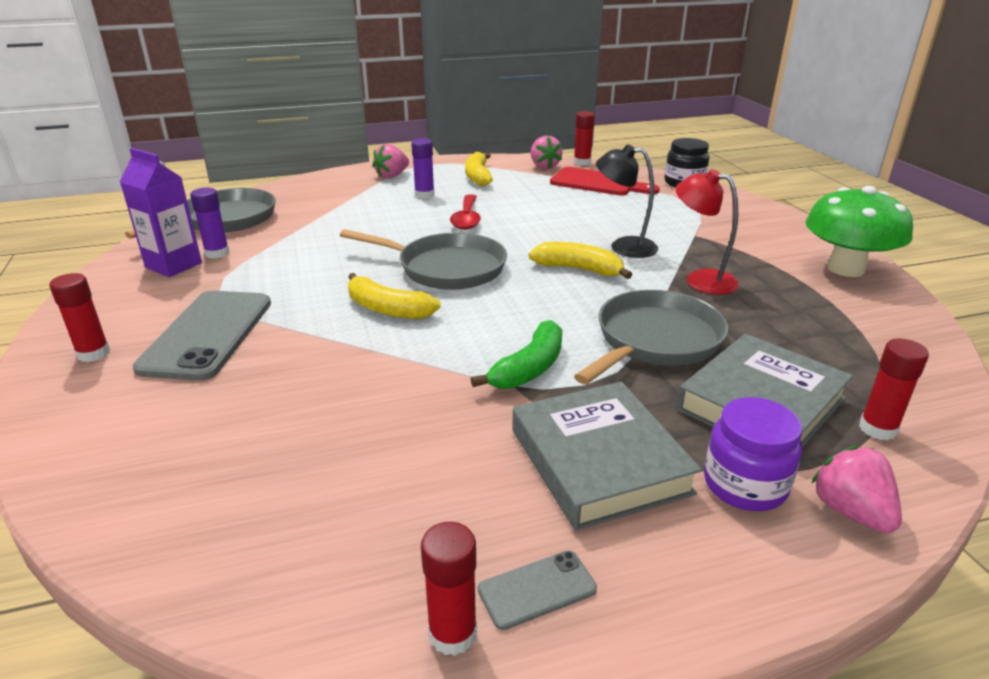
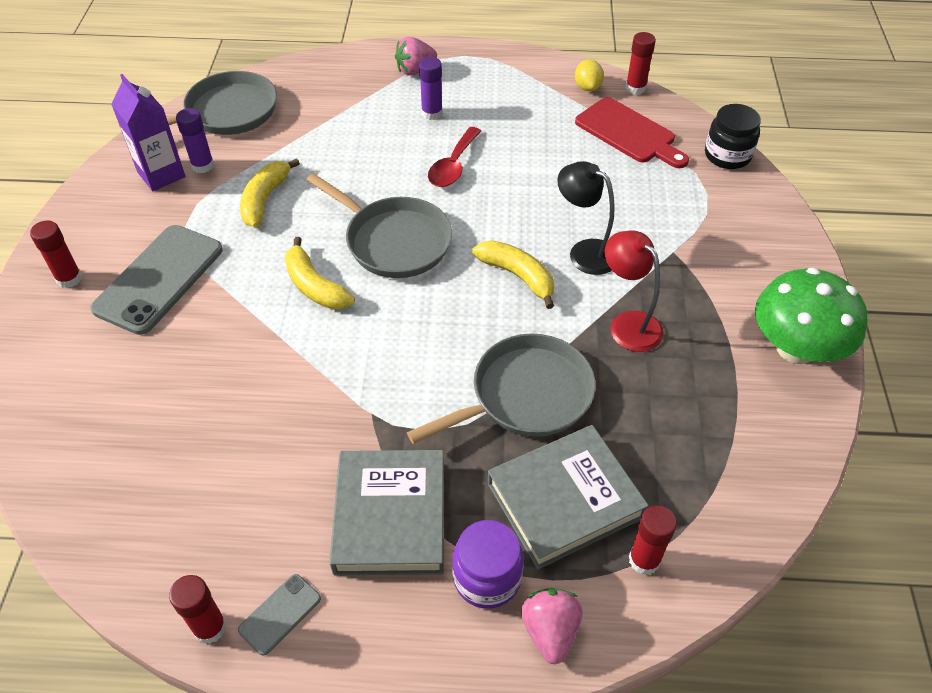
camera: 20 degrees right, 20 degrees up
yellow banana [465,152,493,186] -> yellow banana moved to [240,158,300,227]
green banana [471,320,562,389] -> none
grey phone [478,551,597,630] -> grey phone turned 45 degrees counterclockwise [238,574,321,656]
pink strawberry [531,136,563,169] -> yellow lemon [575,59,604,91]

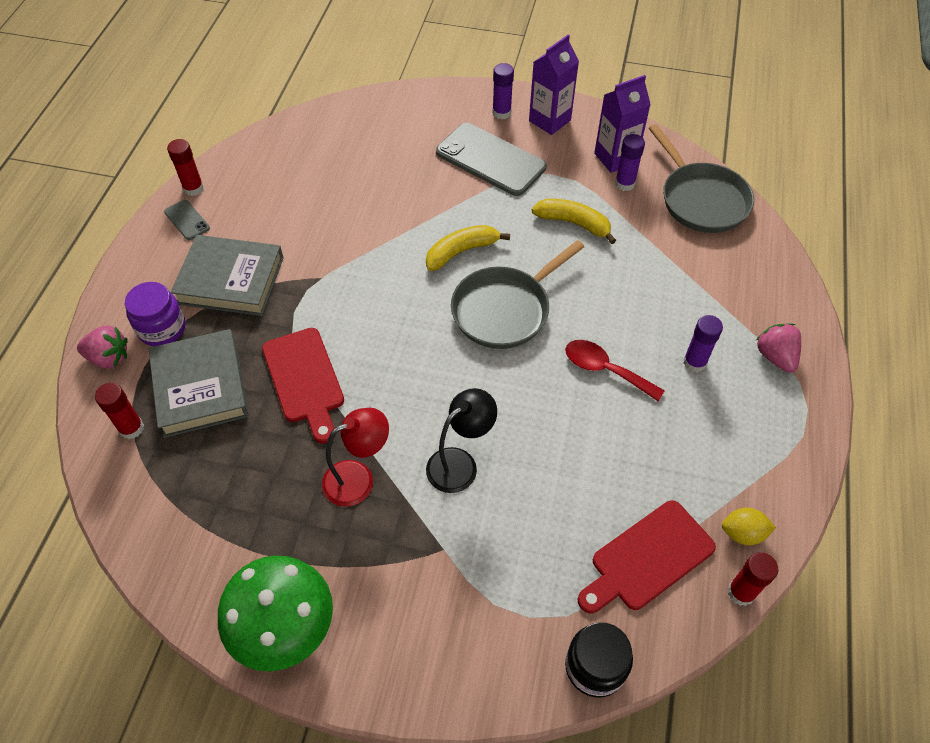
camera: 100 degrees right, 5 degrees up
red glue stick [30,220,82,288] -> purple glue stick [492,63,514,119]
grey pan [407,333,595,444] -> red cutting board [262,328,344,444]
yellow banana [472,240,554,309] -> none
none -> purple carton [529,35,579,135]

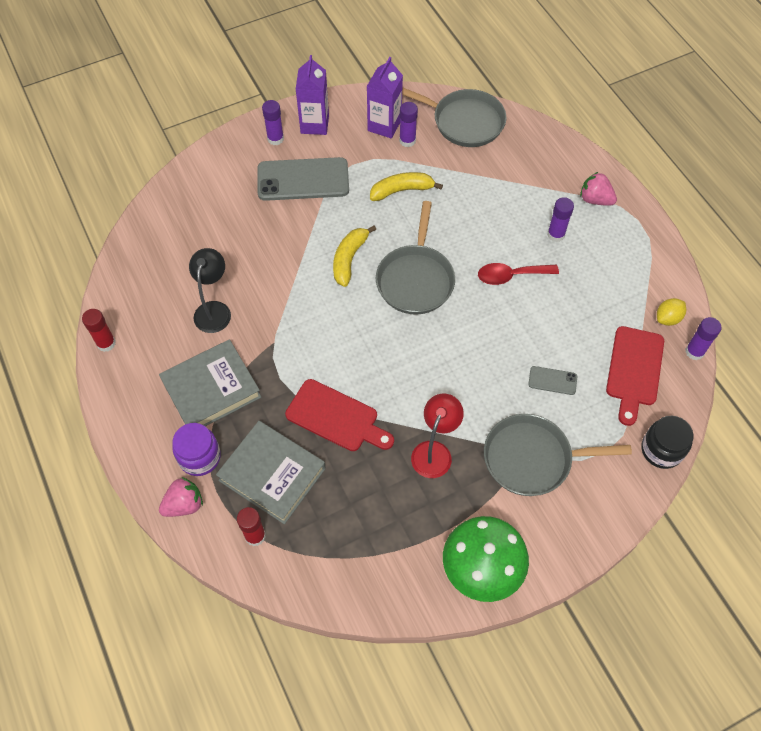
camera: 40 degrees left, 5 degrees up
grey phone [164,200,210,240] -> grey phone moved to [528,366,577,395]
black lamp [426,388,497,493] -> black lamp moved to [189,248,231,333]
red glue stick [727,552,778,606] -> purple glue stick [685,317,721,360]
none -> grey pan [484,414,632,496]

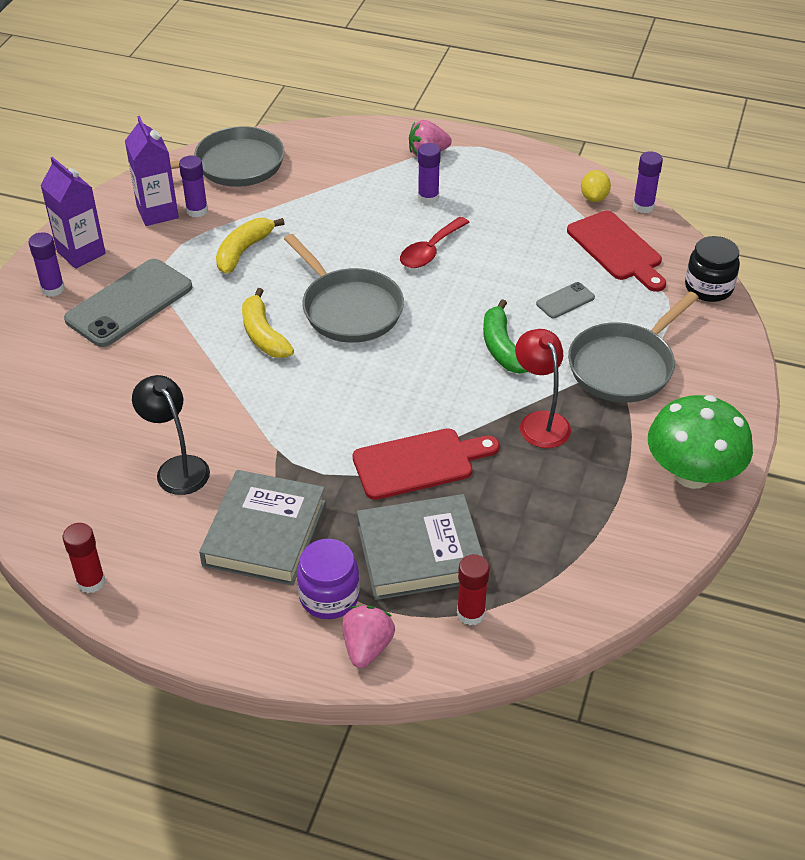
camera: 45 degrees left, 15 degrees down
none -> green banana [483,299,528,373]

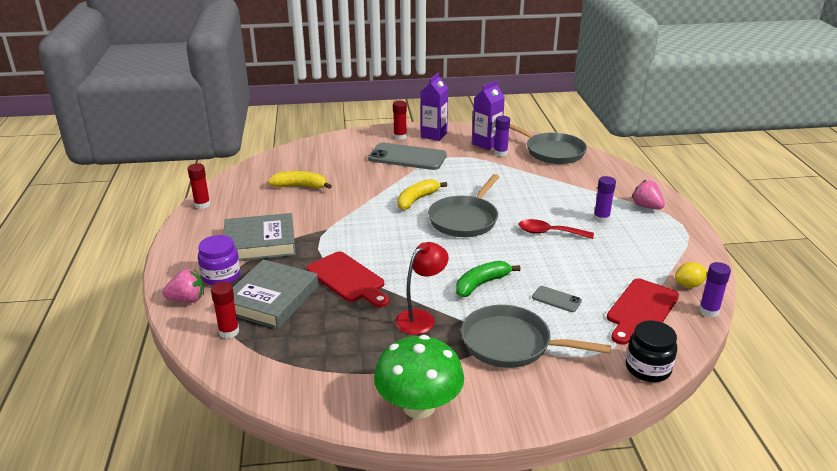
camera: 65 degrees right, 15 degrees down
purple glue stick [29,232,65,297] -> red glue stick [393,101,407,140]
black lamp [132,375,210,495] -> none
yellow banana [216,218,285,274] -> yellow banana moved to [268,171,332,189]
grey book [357,494,483,600] -> grey book turned 60 degrees clockwise [233,259,318,329]

